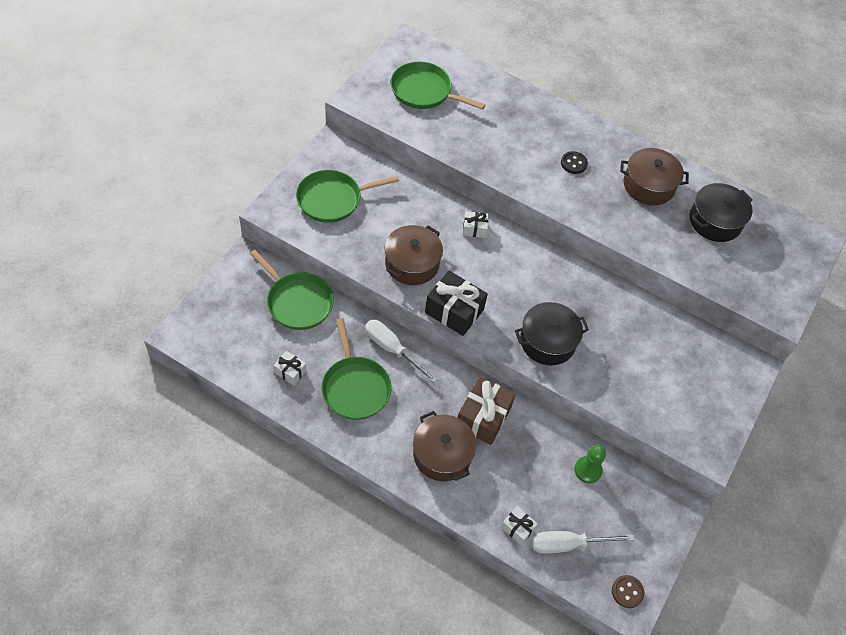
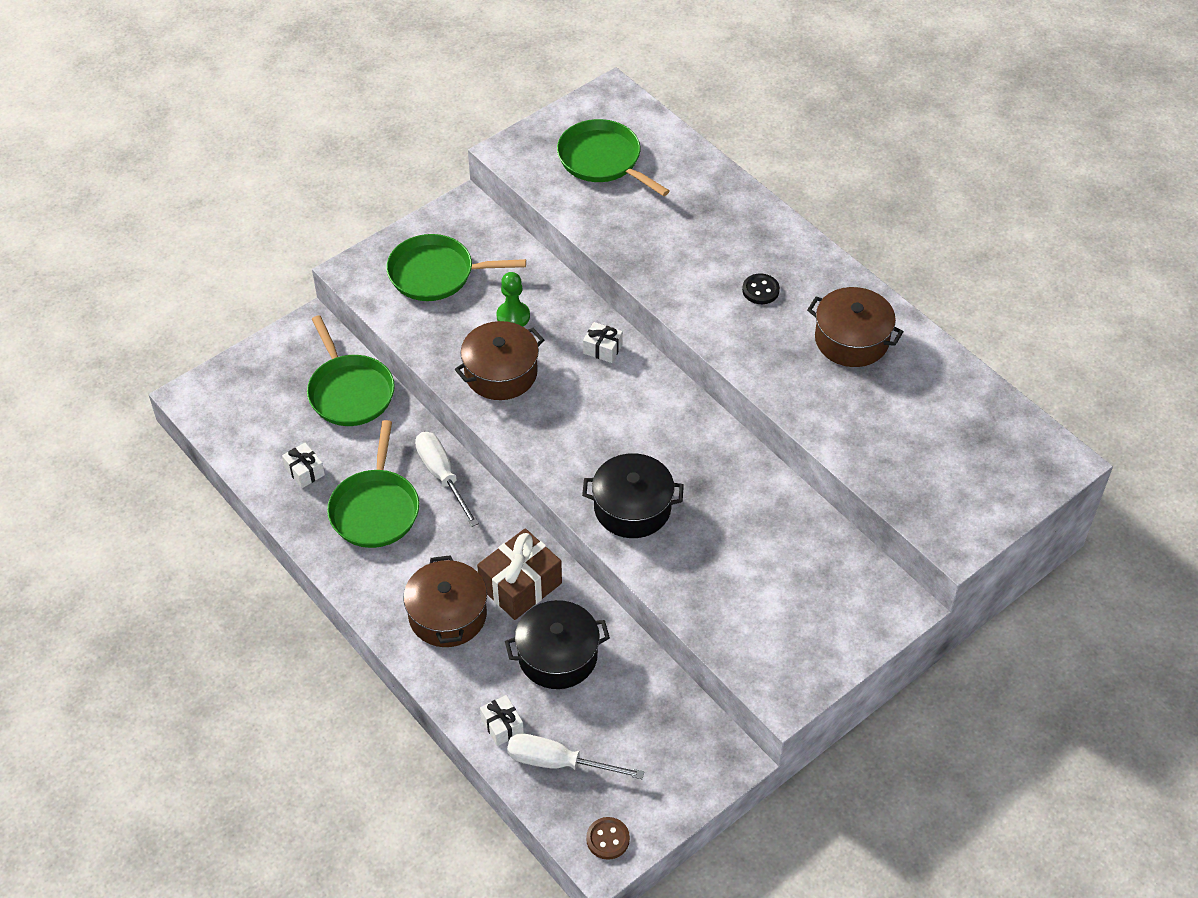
camera: 25 degrees right, 5 degrees down
black gift [425,271,488,336] -> none
green pawn [574,445,606,483] -> green pawn moved to [496,272,530,326]
black pot [690,183,753,242] -> black pot moved to [505,600,610,689]

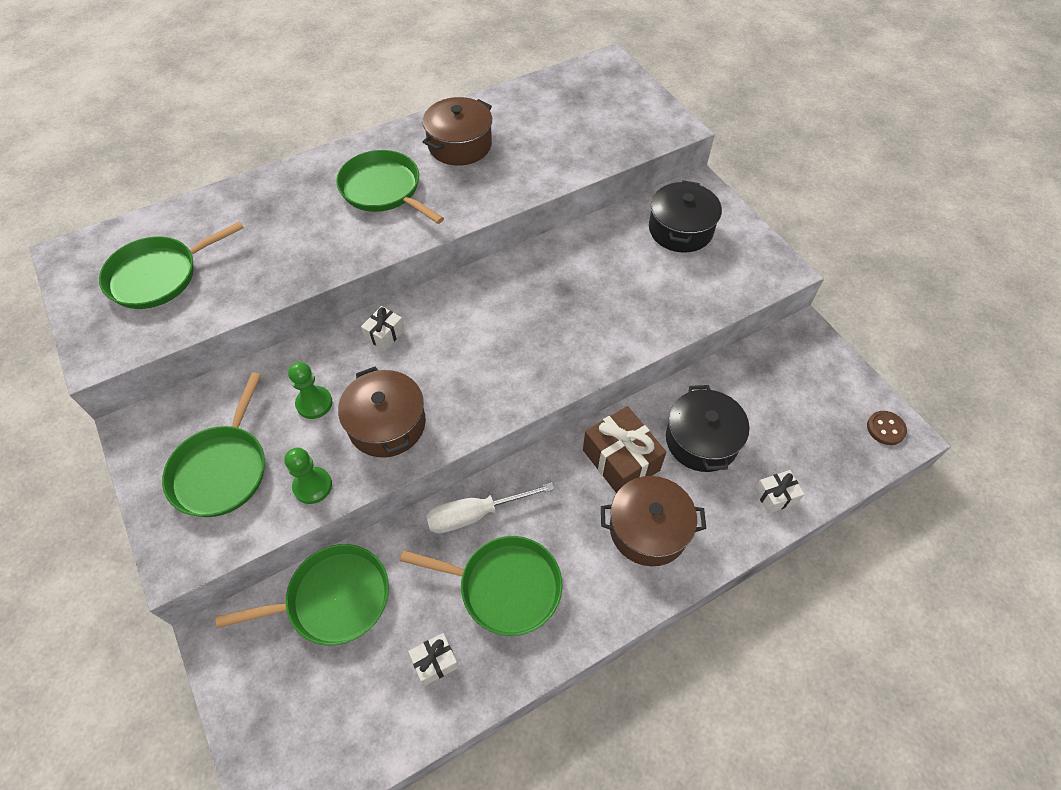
camera: 80 degrees left, 5 degrees up
white screwdriver [507,733,644,779] -> none
black pot [582,453,684,538] -> black pot moved to [649,180,722,253]
black button [742,274,780,304] -> green pan [336,150,444,224]
none -> green pawn [284,448,332,504]

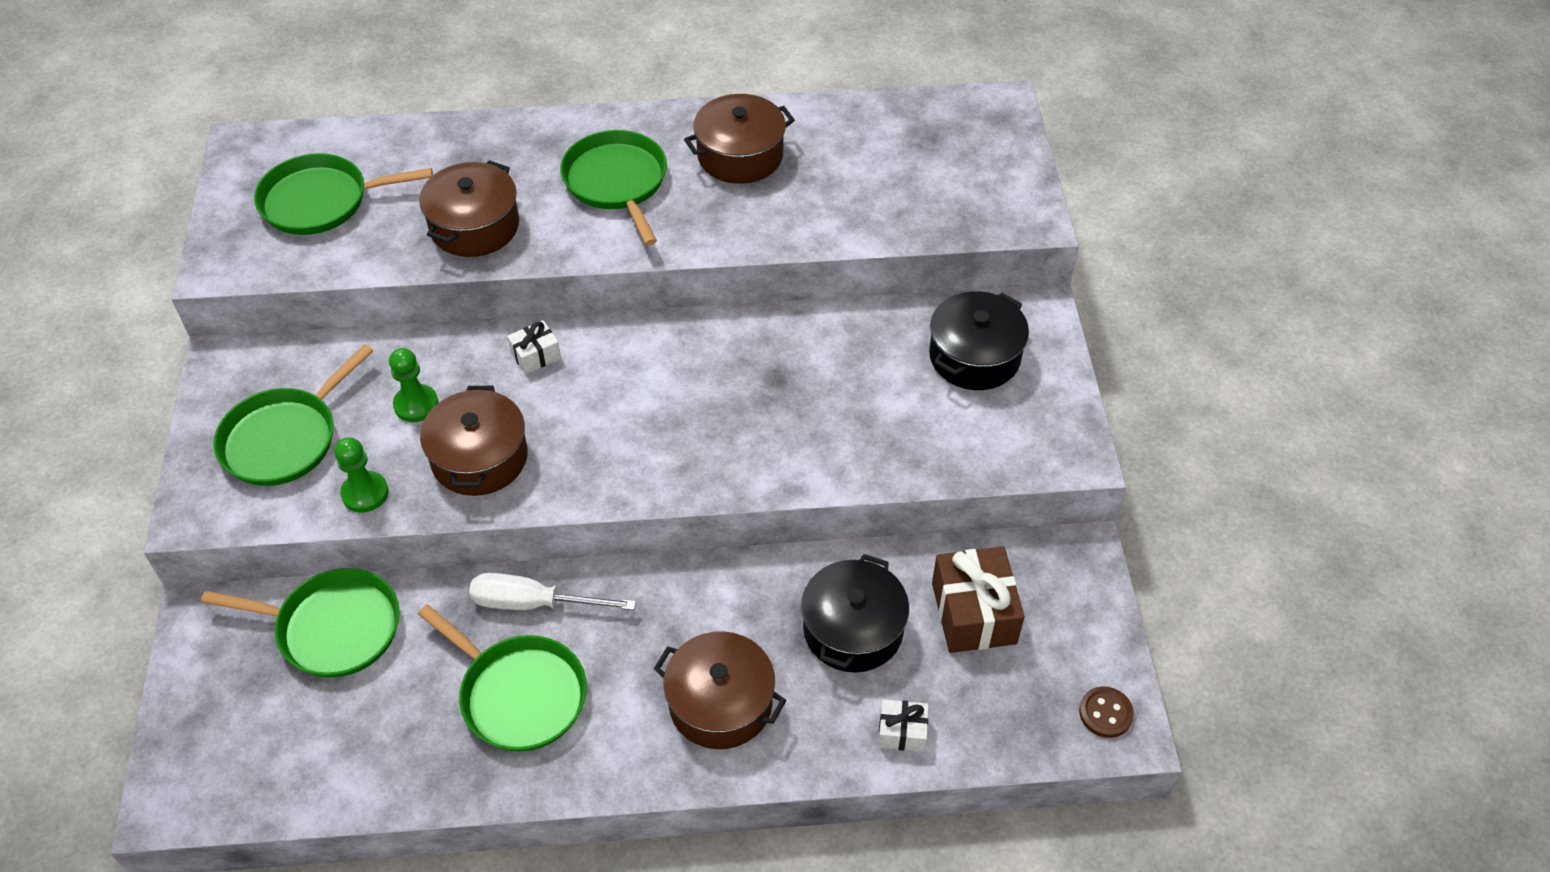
camera: 25 degrees right, 5 degrees down
white gift [408,633,459,686] -> none
brown gift [583,406,666,493] -> brown gift moved to [932,546,1025,653]
none -> brown pot [419,160,519,257]

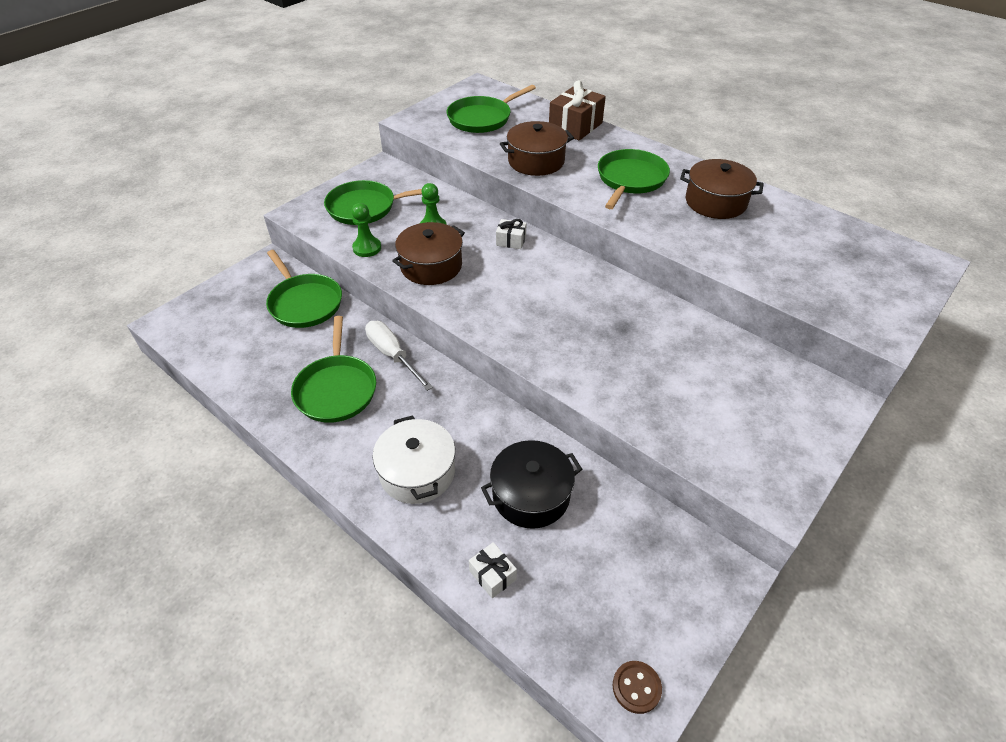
camera: 45 degrees right, 5 degrees down
green pan [254,153,433,235] -> green pan turned 75 degrees counterclockwise [447,85,536,133]
brown pot [654,631,786,749] -> white pot [373,415,455,504]
black pot [929,291,1029,390] -> none
brown gift [932,546,1025,653] -> brown gift moved to [549,80,606,140]

